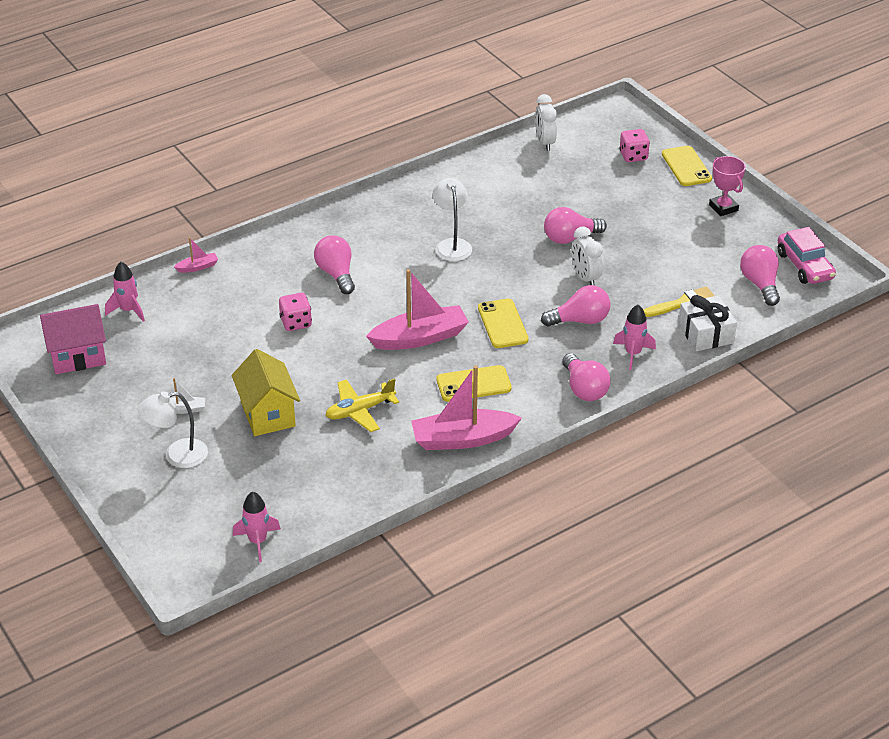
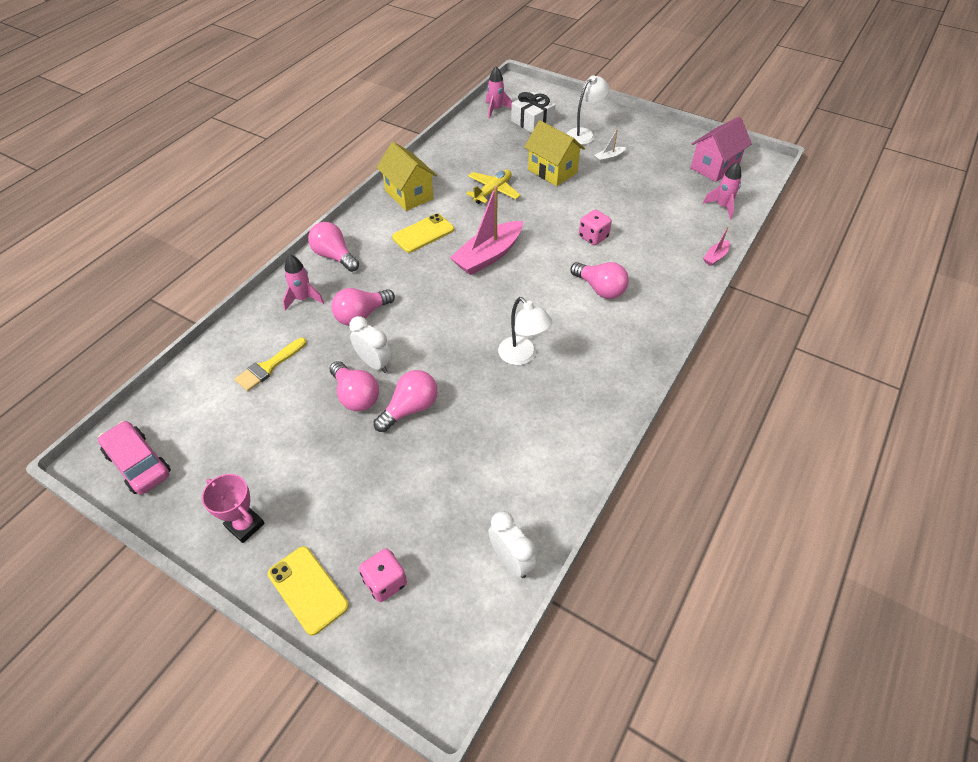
camera: 155 degrees right, 10 degrees up
pink boat [411,366,522,450] -> yellow house [377,142,437,211]
yellow phone [478,299,529,348] -> none
white gift [678,295,737,351] -> white gift moved to [511,92,556,133]
pink light bulb [740,245,780,306] -> pink light bulb moved to [329,361,379,411]

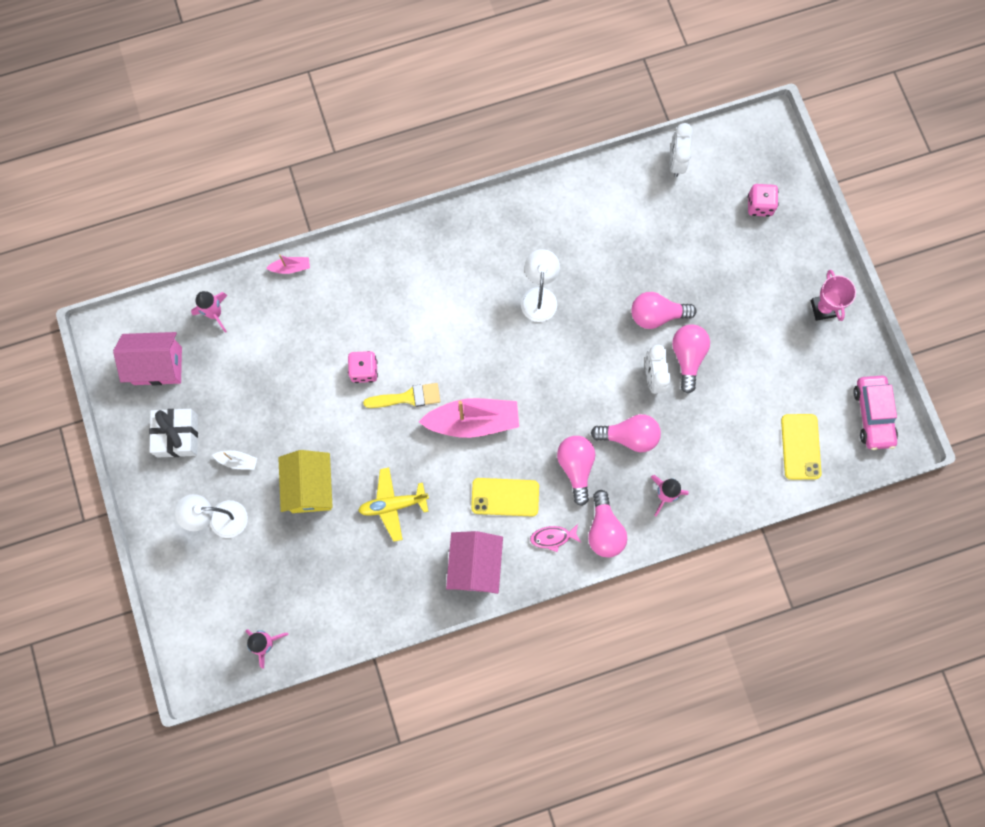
camera: 140 degrees left, 25 degrees up
yellow brush [234,338,306,391] -> yellow brush moved to [363,383,440,408]
yellow phone [268,546,349,636] -> yellow phone moved to [781,414,822,480]
yellow house [377,142,437,211] -> pink house [446,531,503,594]
white gift [511,92,556,133] -> white gift moved to [149,409,198,458]
pink light bulb [570,262,629,299] -> pink light bulb moved to [557,436,595,506]
none -> pink fish [530,524,581,552]

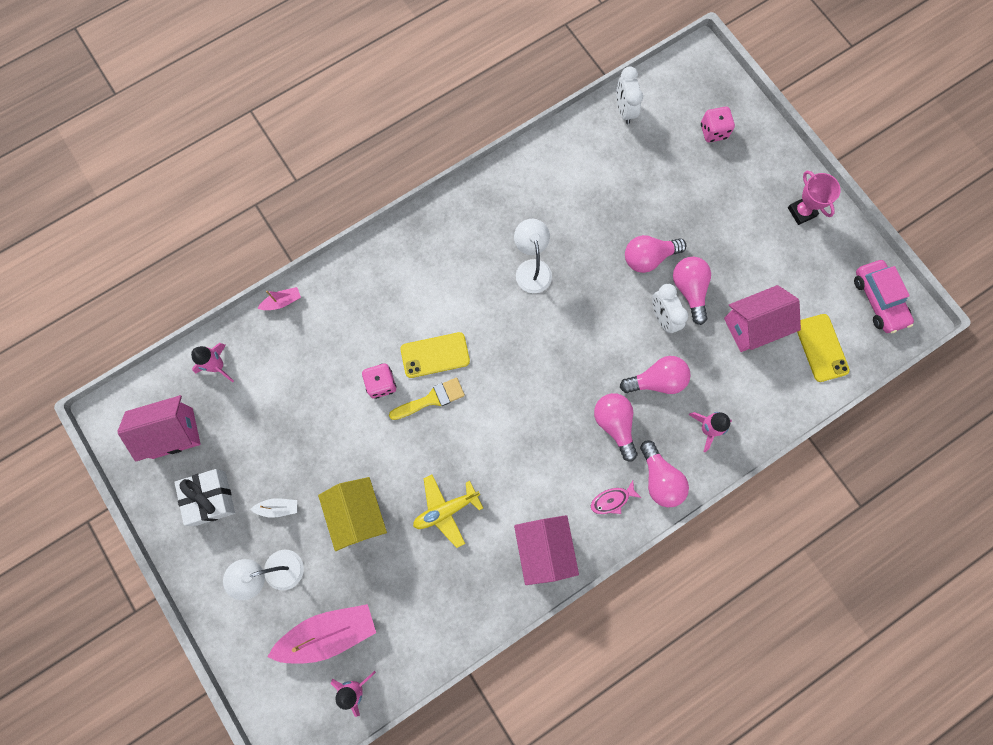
camera: 15 degrees left, 0 degrees up
pink boat [419,398,519,438] -> pink boat moved to [268,604,376,663]
yellow phone [471,478,539,516] -> yellow phone moved to [401,332,470,378]
none -> pink house [724,285,801,352]

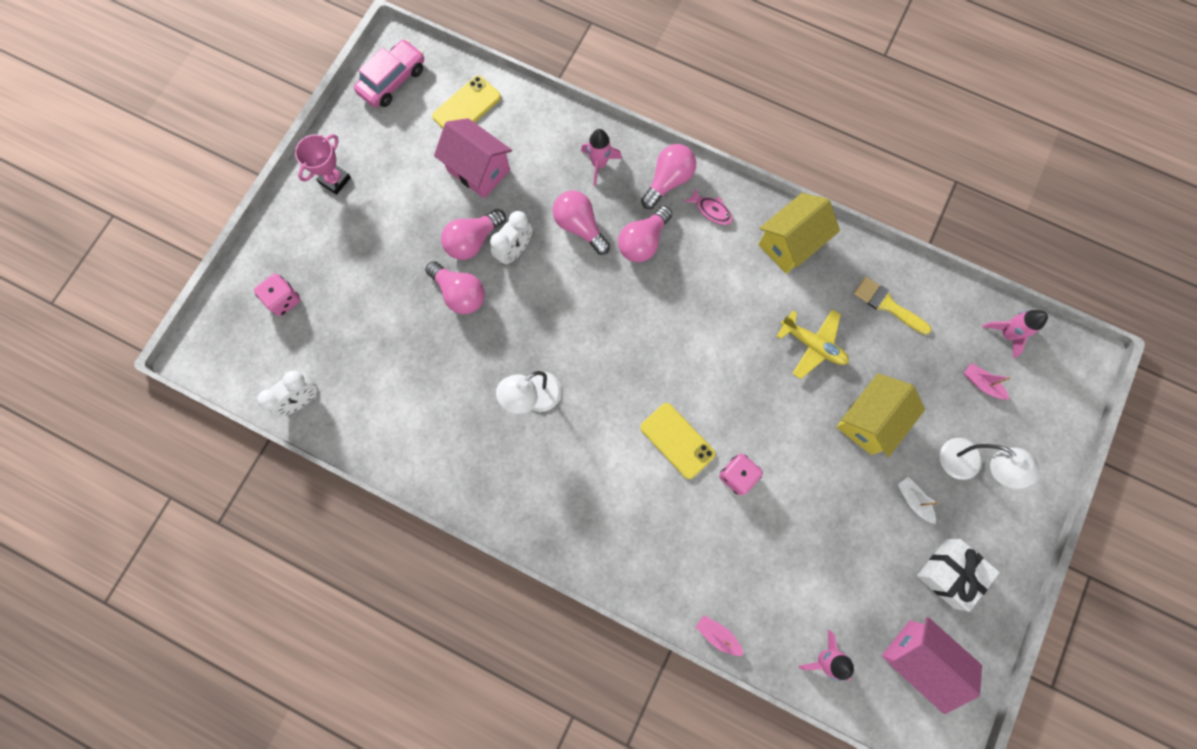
camera: 120 degrees left, 0 degrees up
pink boat [268,604,376,663] -> pink boat [964,363,1011,400], size x0.45
yellow brush [389,378,465,420] -> yellow brush moved to [854,277,931,335]
pink house [514,515,579,585] -> yellow house [758,193,840,274]

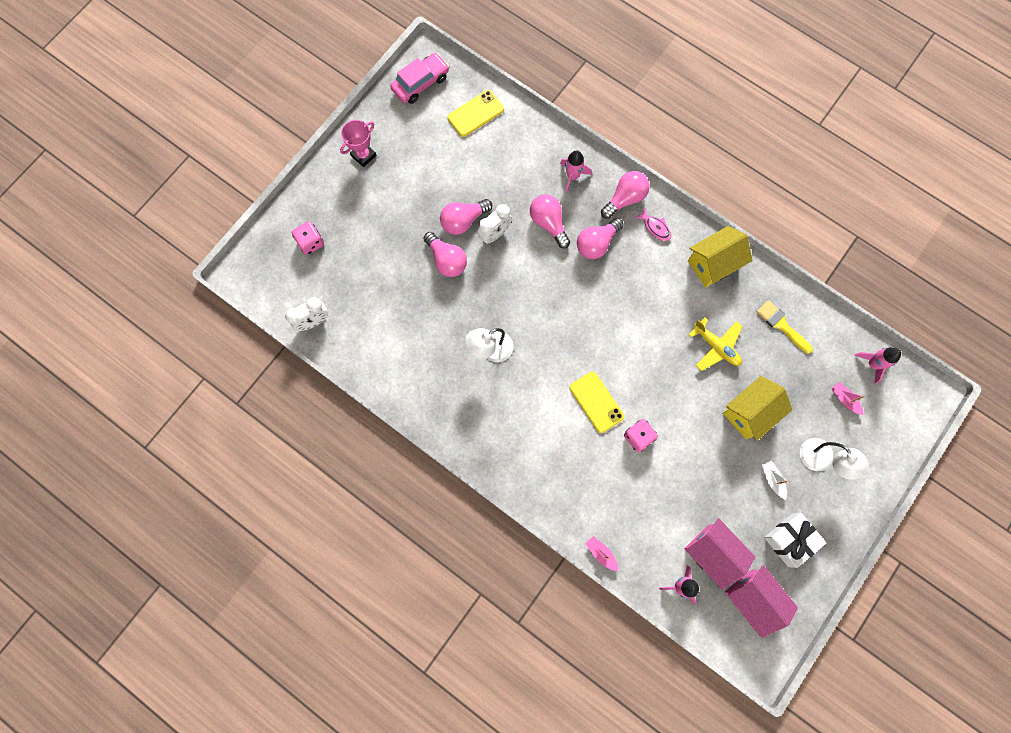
camera: 10 degrees right, 0 degrees up
pink house [434,118,512,199] -> pink house moved to [684,518,755,590]

